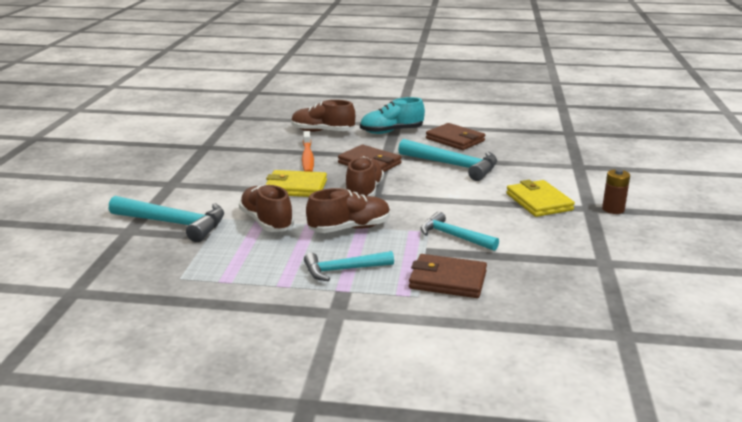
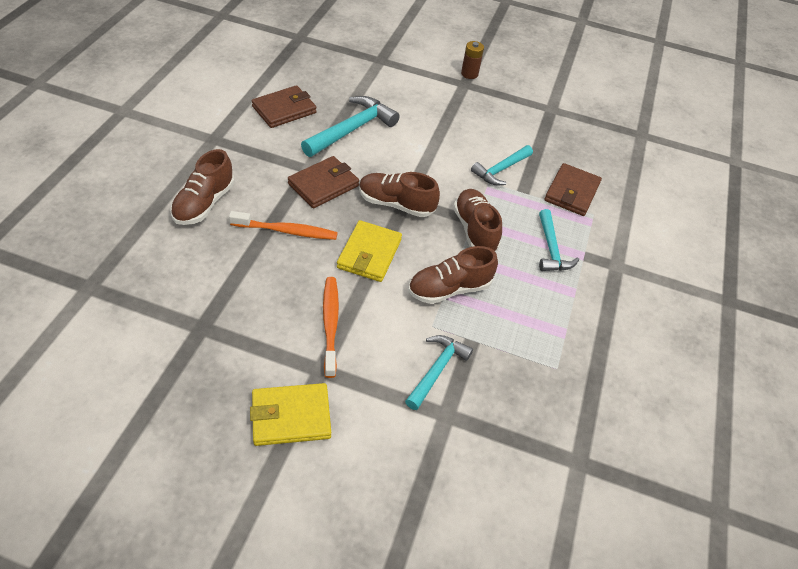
camera: 85 degrees left, 25 degrees up
turquoise hammer [109,196,224,242] -> turquoise hammer [405,335,473,410], size x0.65
turquoise shoe [360,97,425,134] -> none
yellow wallet [506,180,575,217] -> yellow wallet moved to [250,383,331,446]
none -> orange toothbrush [323,277,339,378]

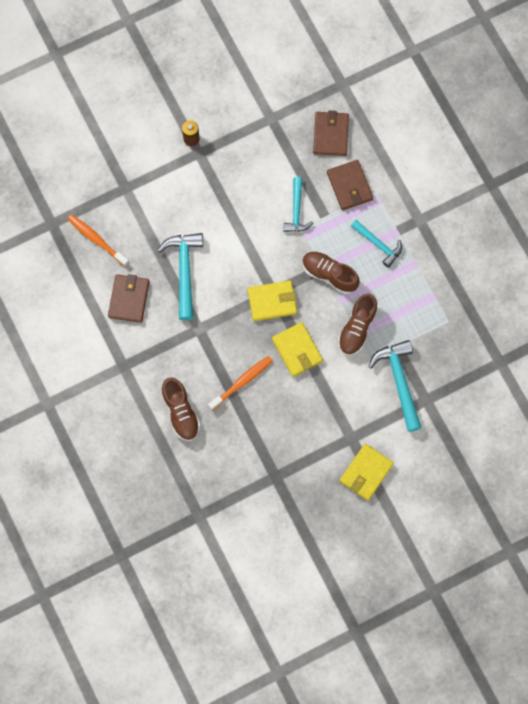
camera: 40 degrees left, 25 degrees up
brown wallet [288,156,359,208] -> brown wallet moved to [313,110,349,156]
orange toothbrush [323,277,339,378] -> orange toothbrush moved to [67,214,129,267]
brown shoe [359,172,440,217] -> yellow wallet [248,280,297,321]
turquoise hammer [405,335,473,410] -> turquoise hammer [368,340,422,432], size x1.54

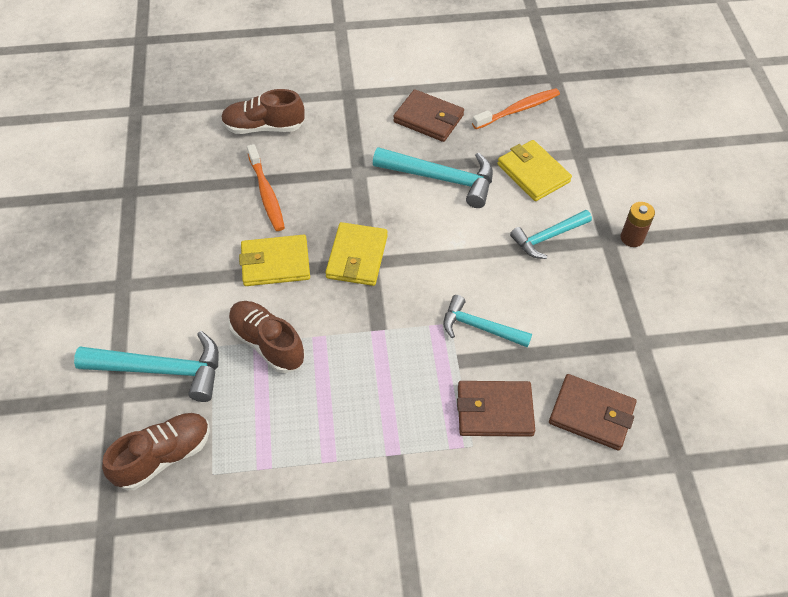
camera: 110 degrees right, 20 degrees down
brown shoe [302,251,360,294] -> brown shoe moved to [102,413,210,490]
yellow wallet [339,444,394,501] -> yellow wallet moved to [497,140,572,201]
turquoise hammer [351,220,402,268] -> turquoise hammer moved to [510,210,592,259]

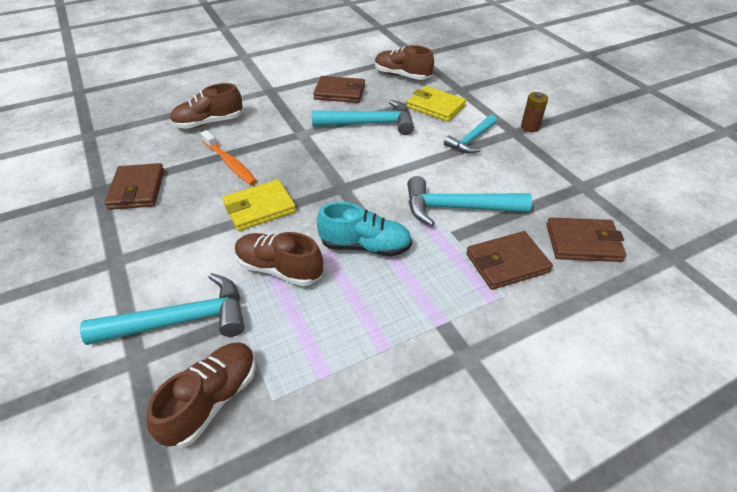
camera: 20 degrees left, 10 degrees down
yellow wallet [325,222,388,286] -> none
turquoise hammer [443,295,532,348] -> turquoise hammer [407,176,532,227], size x1.54
orange toothbrush [472,88,560,129] -> brown shoe [375,45,434,80]
none -> brown wallet [104,163,164,210]
none -> turquoise shoe [317,202,412,257]

